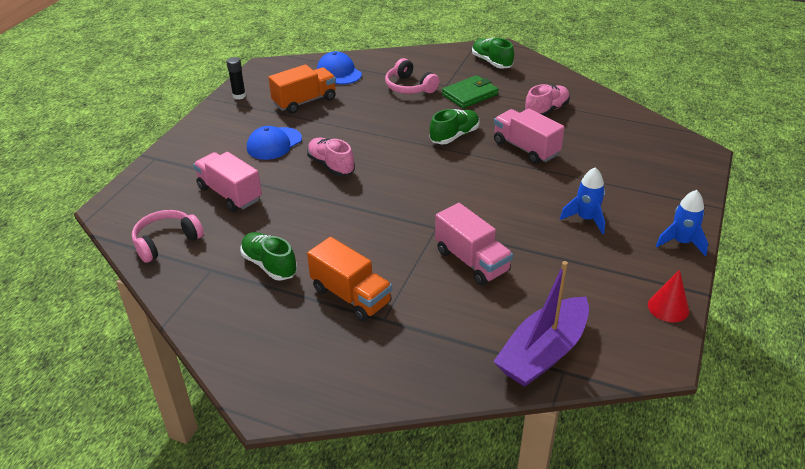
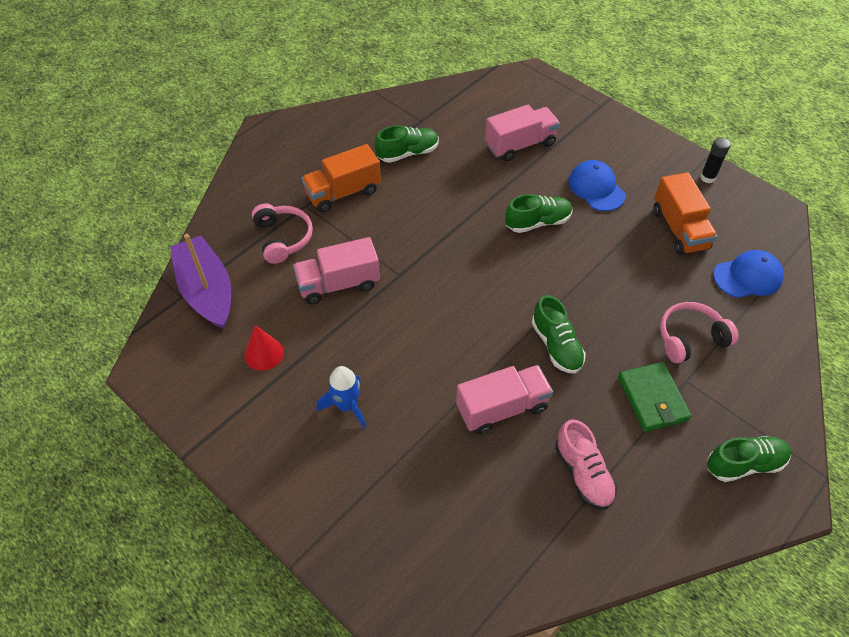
camera: 110 degrees right, 15 degrees up
pink headphones [132,210,204,263] -> pink headphones moved to [252,203,313,264]
pink shoe [307,138,355,177] -> green shoe [505,194,572,233]
red cone [648,269,689,322] -> red cone moved to [244,325,284,371]
blue rocket [656,190,708,256] -> none

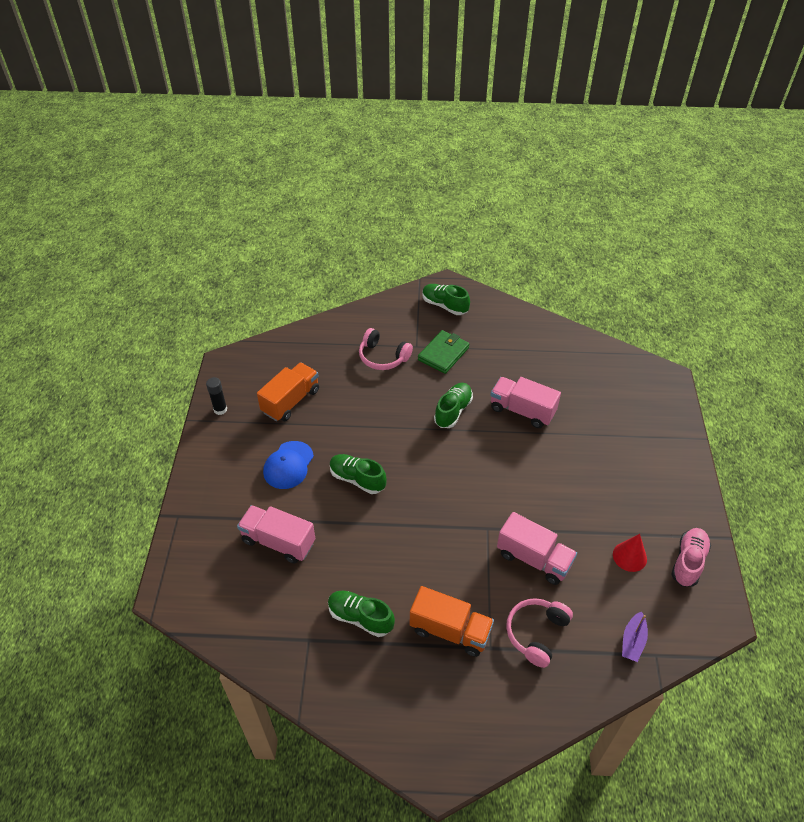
camera: 130 degrees left, 5 degrees down
purple boat [170,234,231,329] -> purple boat [622,611,648,662], size x0.48
blue rocket [317,366,366,428] -> none
pink shoe [555,419,617,509] -> pink shoe moved to [671,528,711,587]
blue cap [713,250,784,298] -> none

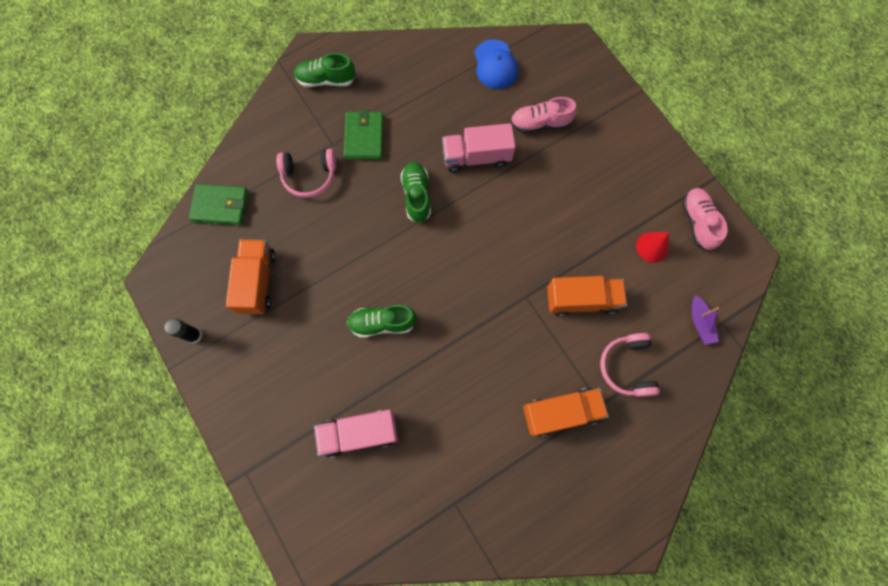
camera: 35 degrees left, 25 degrees up
blue cap [263,441,314,489] -> blue cap moved to [474,39,518,89]
green shoe [328,590,395,637] -> none
pink truck [497,512,577,585] -> orange truck [547,276,627,317]
none -> green wallet [189,184,248,225]
none -> pink shoe [510,97,577,133]

